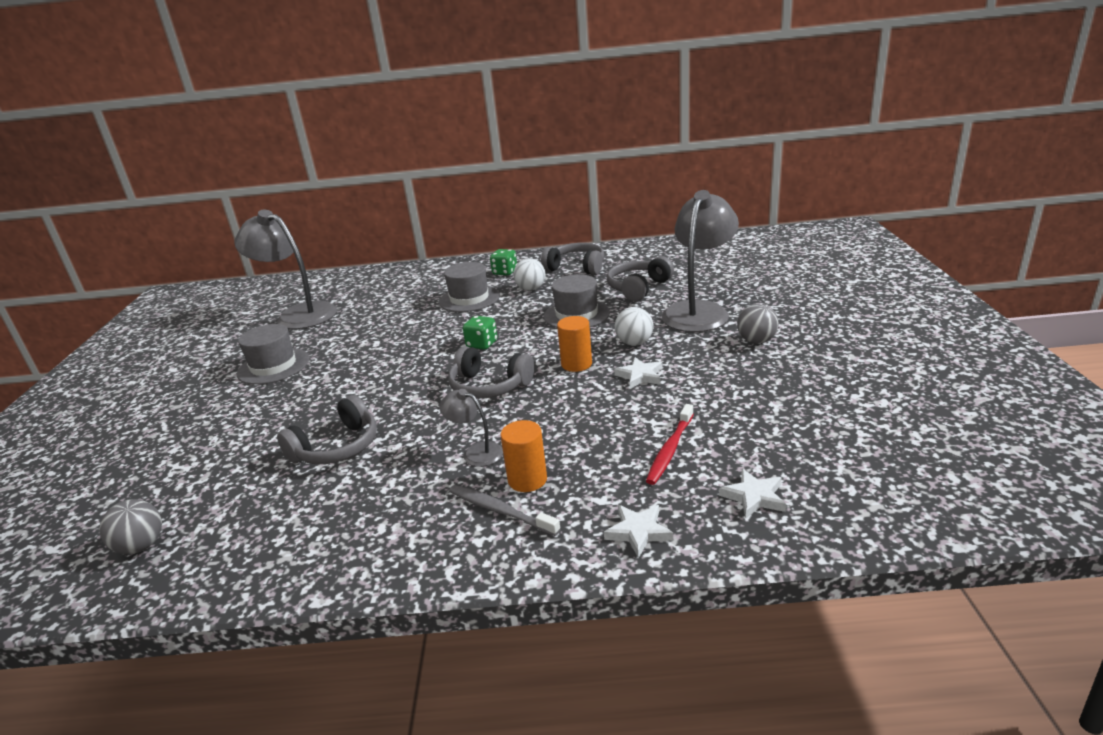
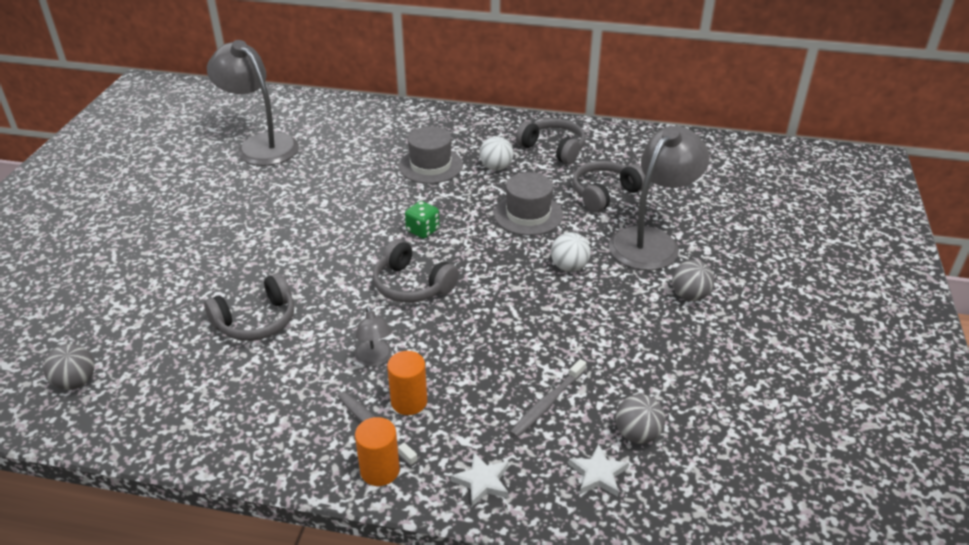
camera: 10 degrees right, 10 degrees up
grey hat [237,324,309,385] -> none
grey lamp [439,389,503,467] -> grey lamp turned 150 degrees counterclockwise [355,306,392,367]
green dice [490,249,517,275] -> none
orange cylinder [557,316,592,372] -> orange cylinder moved to [355,417,400,486]
white star [614,357,663,389] -> none
red toothbrush [646,404,694,485] -> grey toothbrush [510,359,586,438]
none -> grey ball [616,394,665,444]

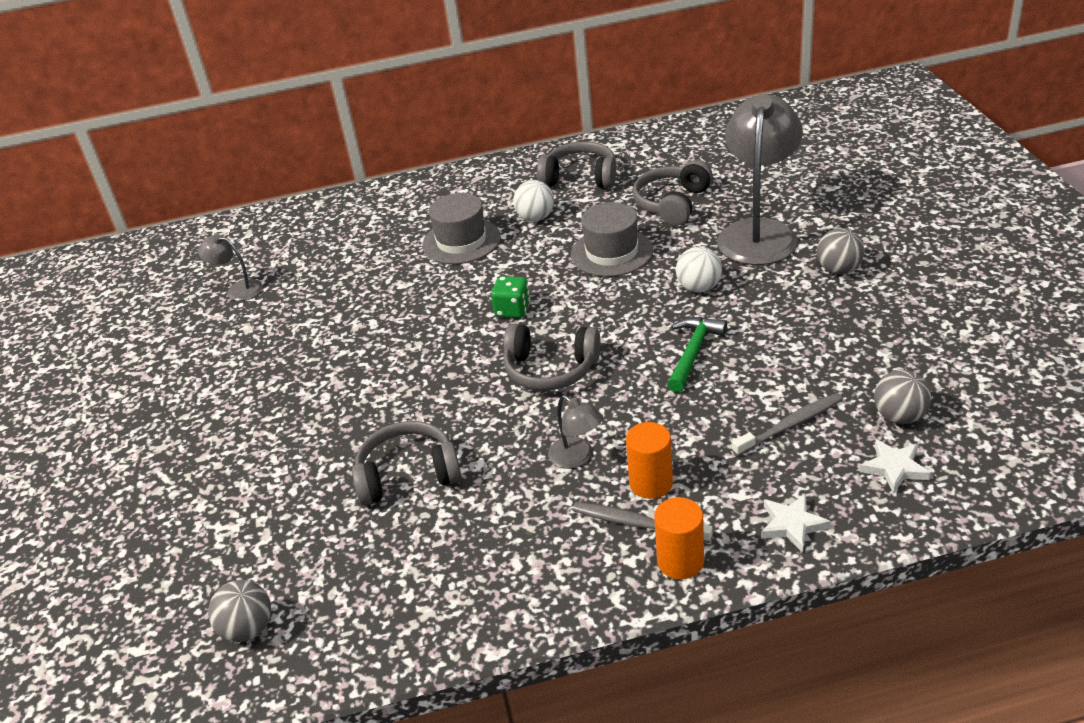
camera: 20 degrees left, 0 degrees up
grey headphones [204,273,294,341] -> grey headphones turned 135 degrees counterclockwise [352,421,462,505]
grey lamp [207,40,299,166] -> grey lamp [198,234,263,301], size x0.46
grey toothbrush [510,359,586,438] -> grey toothbrush turned 135 degrees counterclockwise [732,393,843,456]
none -> green hammer [667,317,727,393]

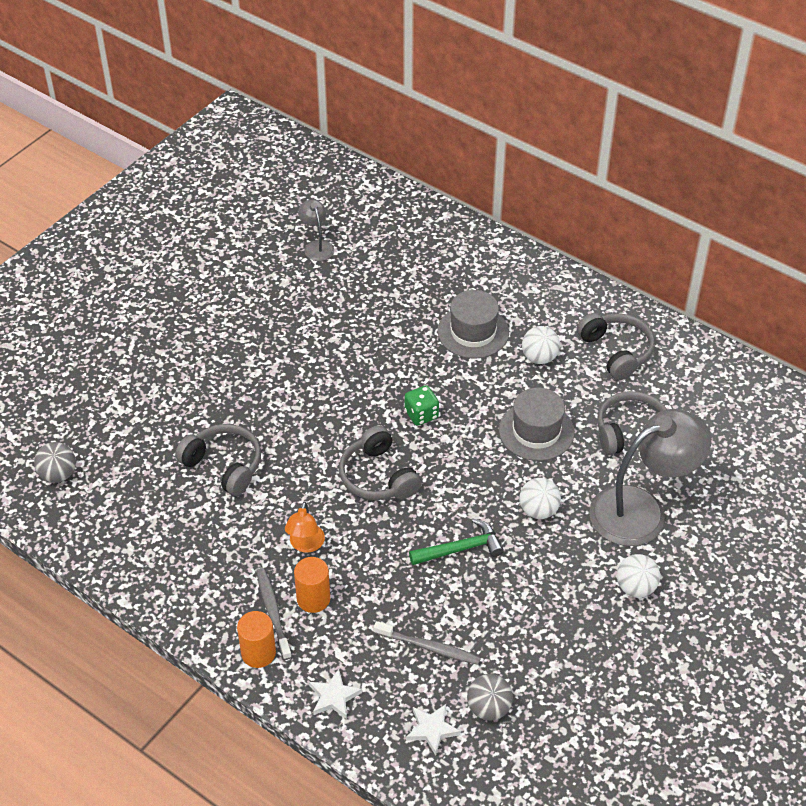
camera: 45 degrees right, 10 degrees up
grey lamp [548,395,603,469] -> orange lamp [285,501,325,553]
grey ball [817,228,865,274] -> white ball [617,554,660,598]

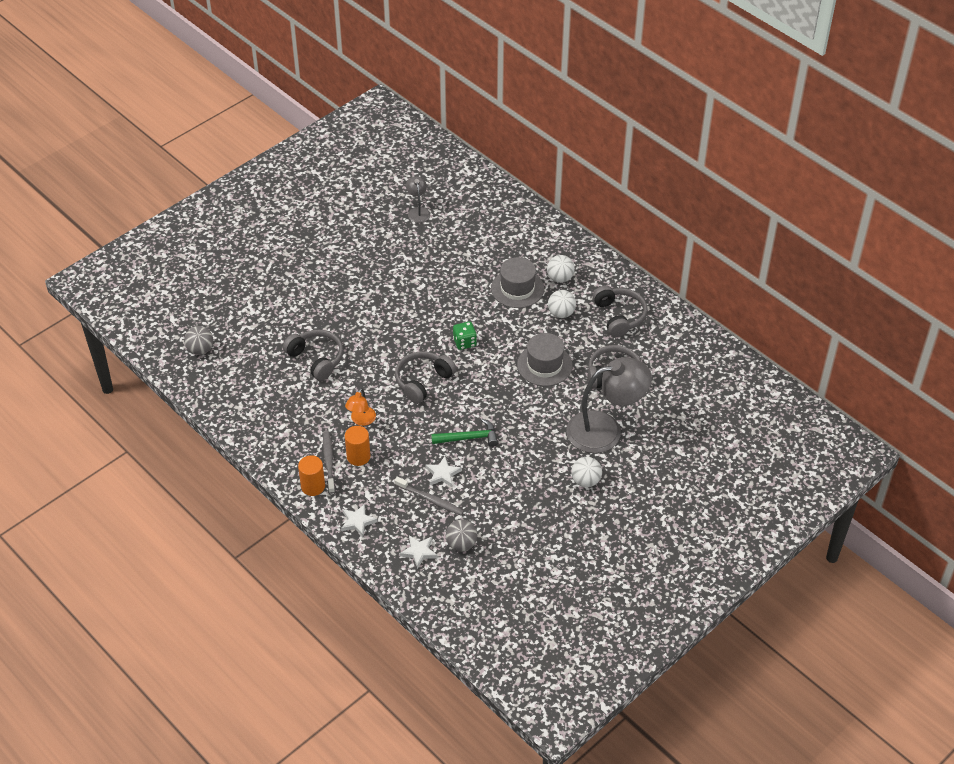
camera: 10 degrees right, 0 degrees up
grey headphones [339,426,421,500] -> grey headphones turned 60 degrees clockwise [395,351,456,404]
white ball [519,478,561,519] -> white ball moved to [547,255,575,283]
none -> white star [426,457,462,487]

